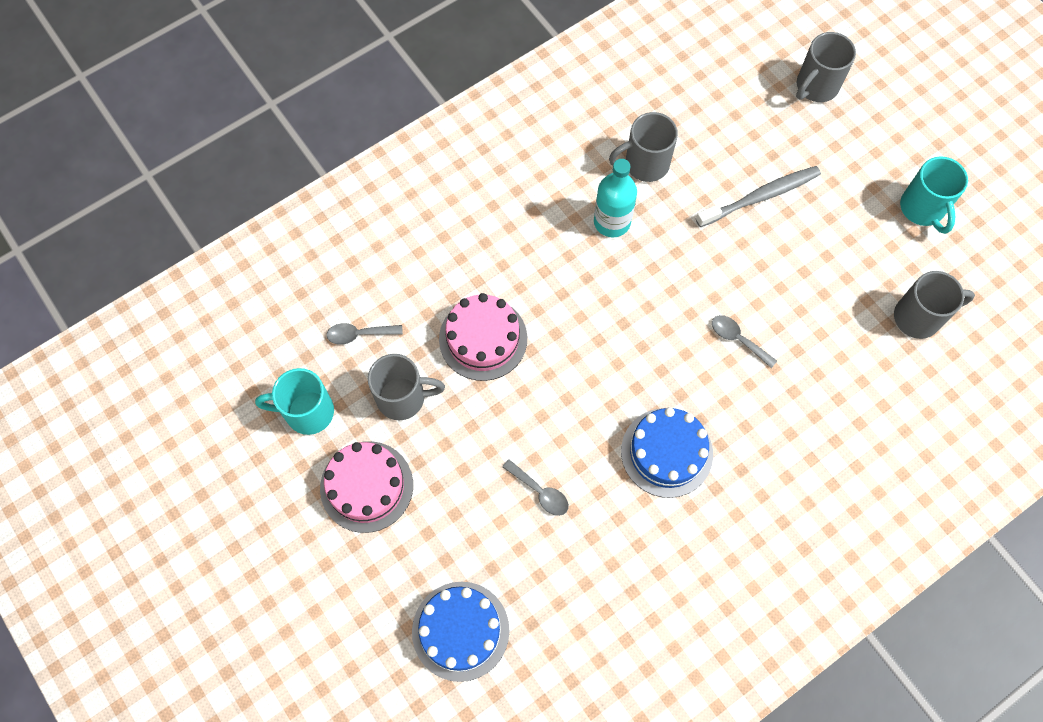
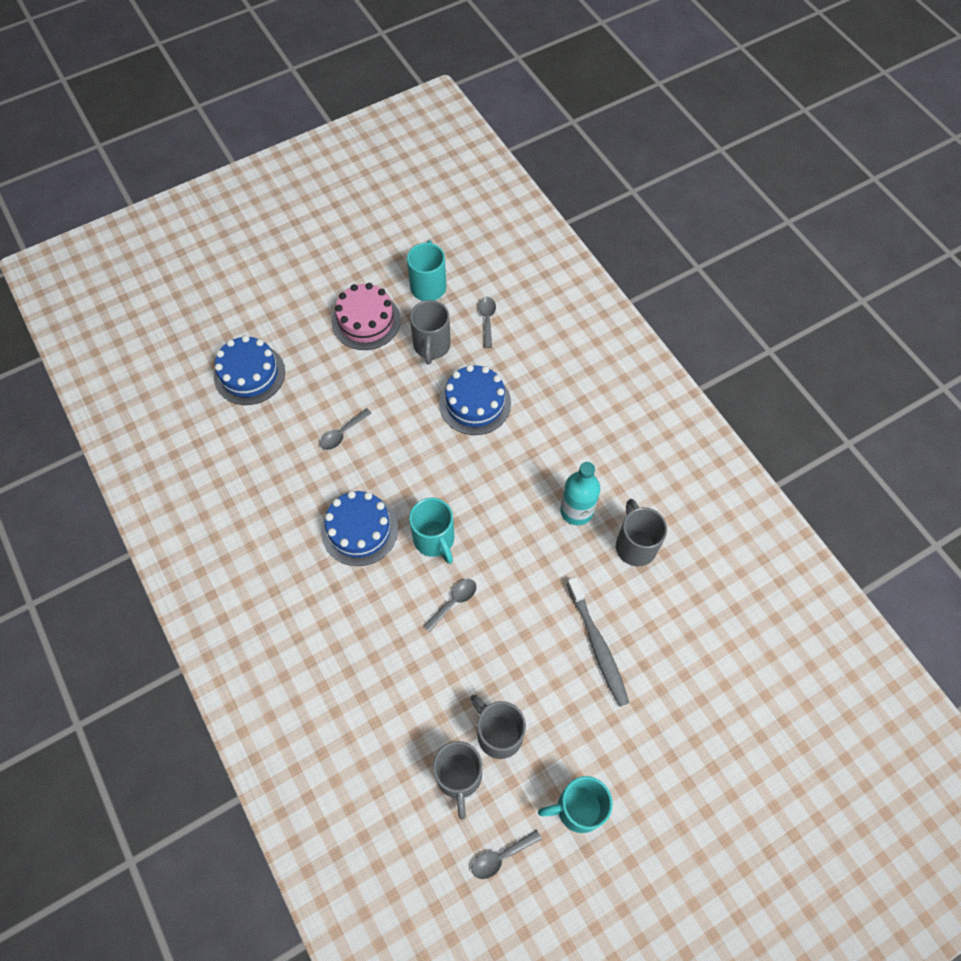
camera: 95 degrees right, 5 degrees down
pink cake [439,293,527,381] -> blue cake [439,365,511,435]
grey mug [796,32,856,102] -> grey mug moved to [470,695,526,759]
none -> turquoise mug [409,498,454,564]
none -> grey spoon [471,830,542,879]

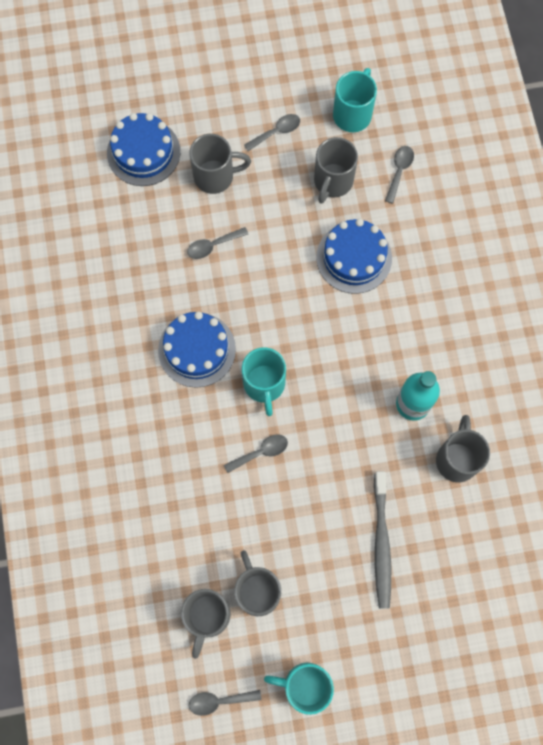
camera: 20 degrees right, 10 degrees up
pink cake [332,283,401,350] -> grey spoon [244,114,300,151]
none -> grey mug [189,134,251,194]

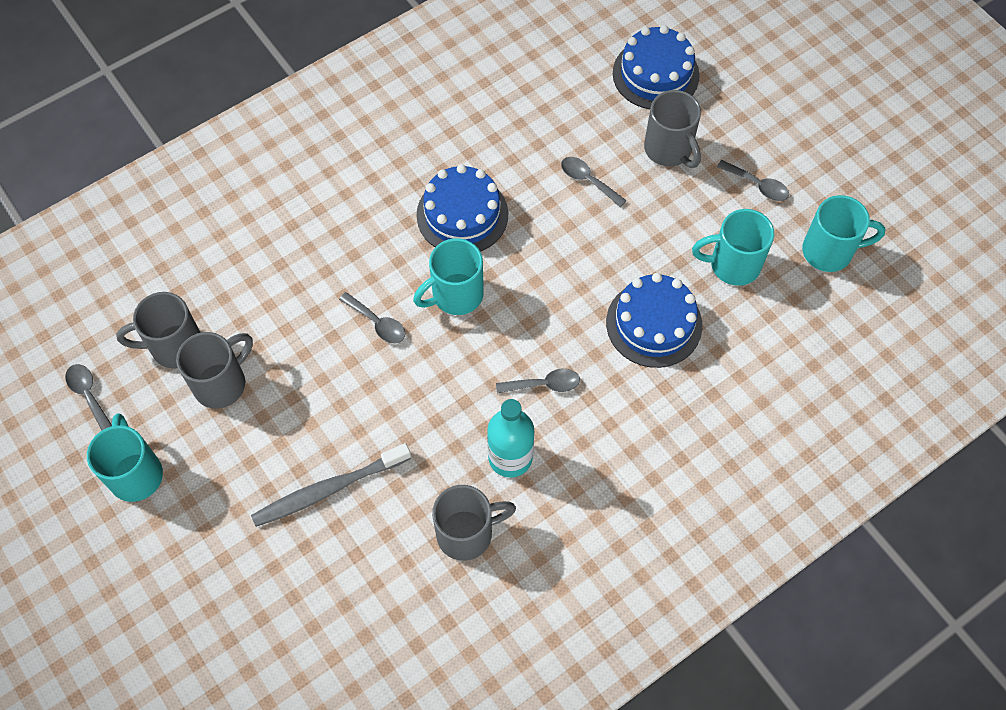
camera: 65 degrees right, 10 degrees down
grey mug [314,137,358,203] -> turquoise mug [692,209,774,286]
grey spoon [385,146,414,203] -> grey spoon moved to [496,369,580,394]

